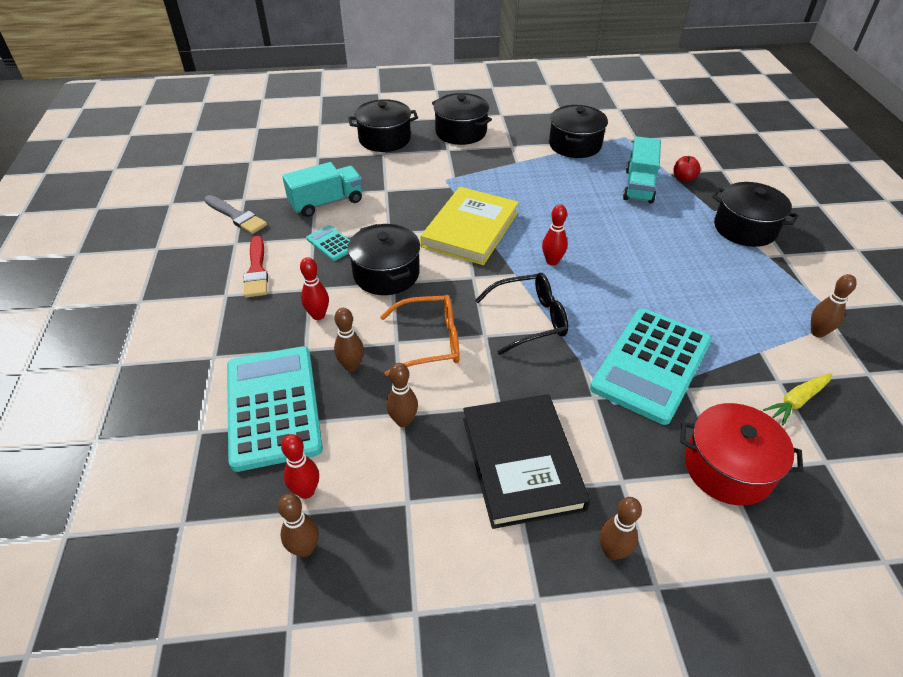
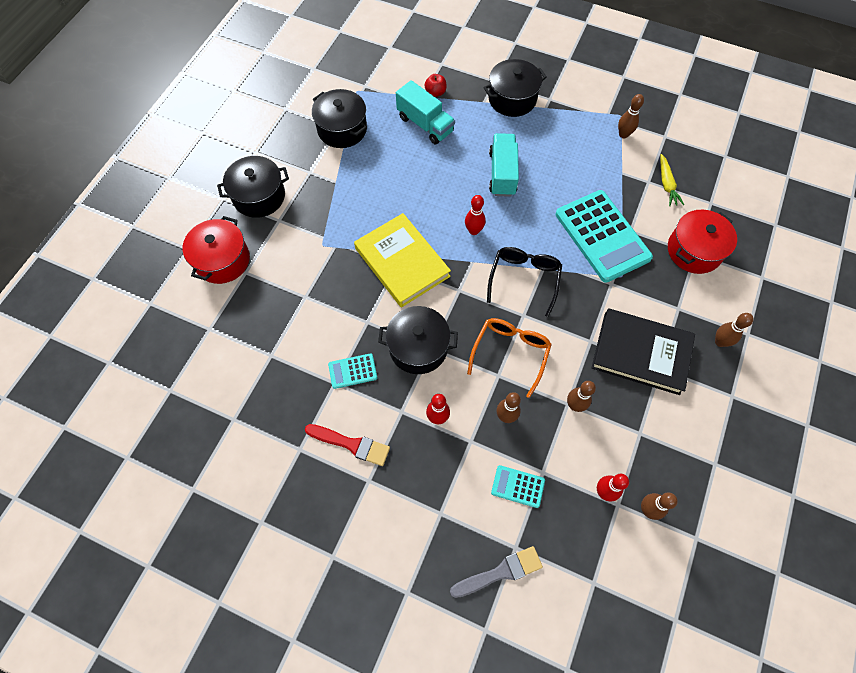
camera: 60 degrees left, 20 degrees up
grey brush [204,195,267,234] -> grey brush moved to [450,546,543,598]
turquoise calculator [227,346,323,472] -> turquoise calculator [491,465,545,508], size x0.45
turquoise truck [282,162,363,217] -> turquoise truck moved to [489,133,519,197]
black pot [348,99,418,152] -> red pot [183,216,250,284]

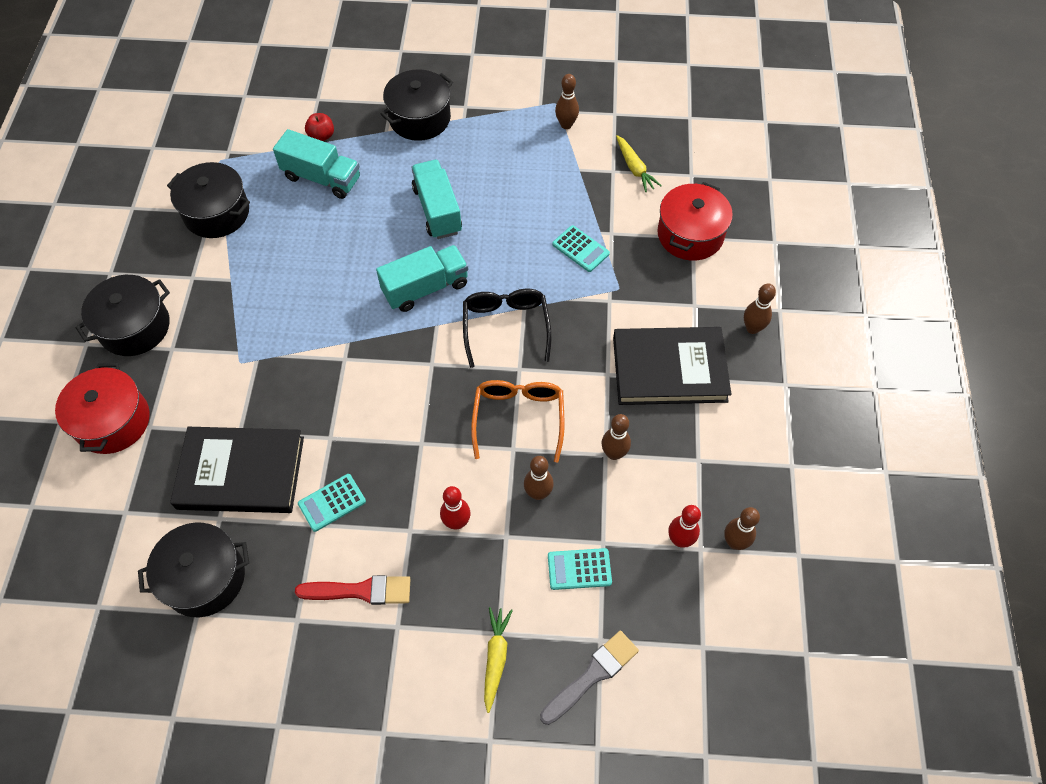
camera: 20 degrees left, 5 degrees down
yellow book [354,213,451,308] -> none
black pot [378,306,458,374] -> black pot moved to [138,523,249,617]
red bowling pin [465,195,486,235] -> turquoise truck [376,245,469,312]
turquoise calculator [556,190,653,283] -> turquoise calculator [552,225,610,272], size x0.45
none -> black book [170,427,304,513]
none -> yellow carrot [484,607,513,713]

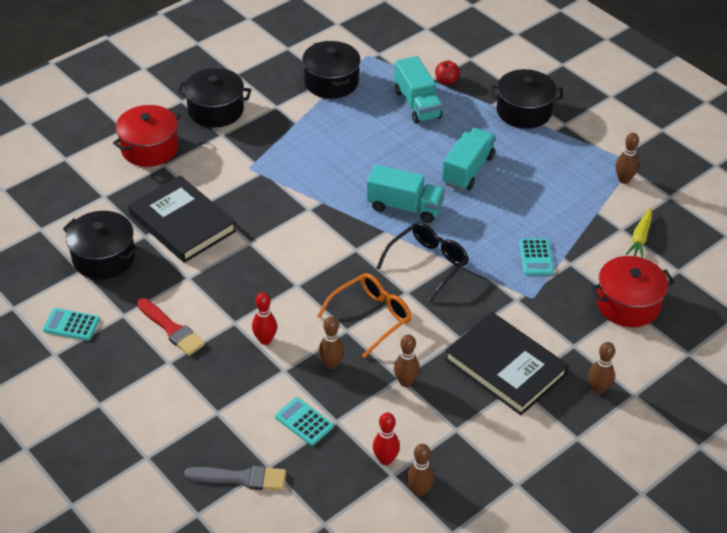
camera: 45 degrees right, 15 degrees down
turquoise calculator [298,474,366,532] -> turquoise calculator moved to [43,308,100,341]
yellow carrot [484,607,513,713] -> none

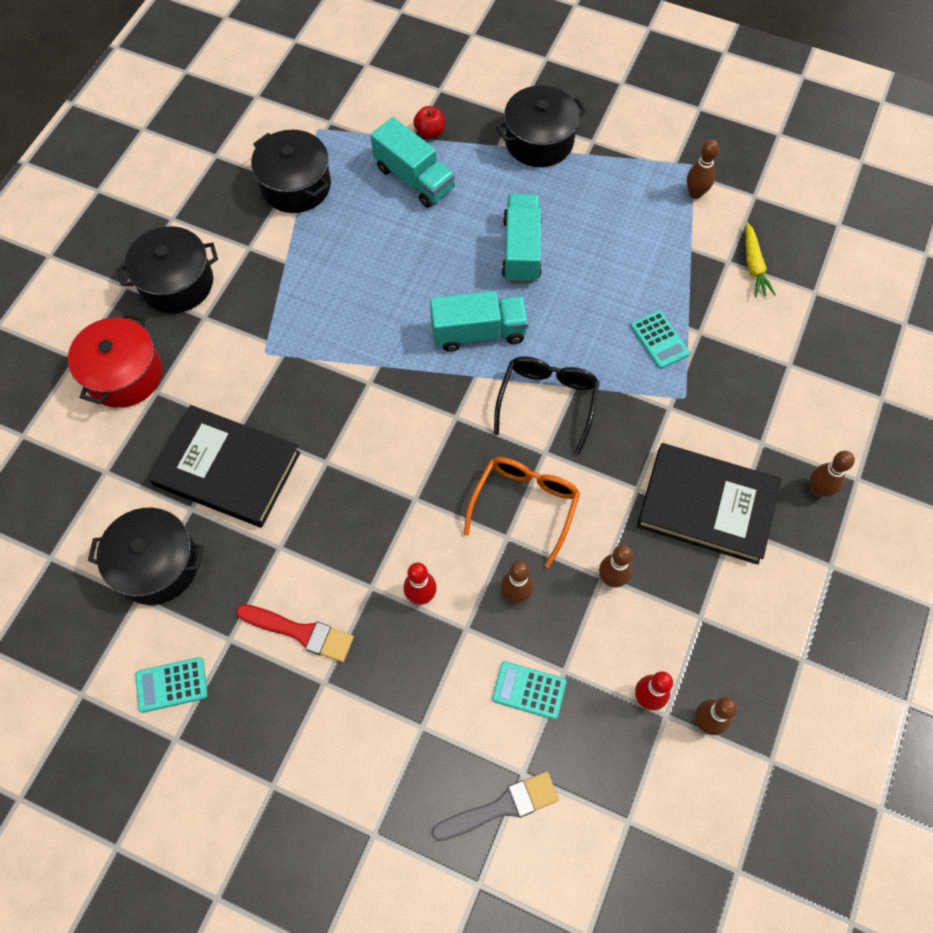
camera: 25 degrees left, 20 degrees up
red pot [591,256,674,327] -> none

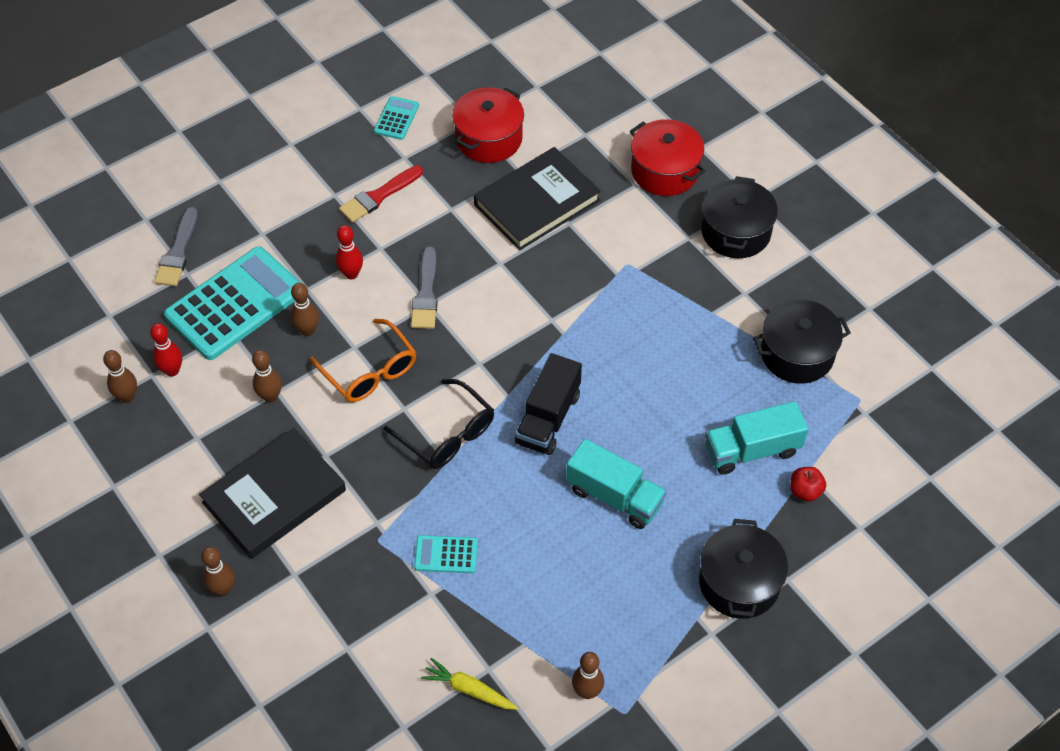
camera: 120 degrees right, 10 degrees down
black pot [88,508,204,605] -> red pot [452,88,524,163]
turquoise truck [430,291,529,352] -> black truck [515,353,582,455]
turquoise calculator [492,661,567,720] -> turquoise calculator [164,246,301,360], size x2.24
none -> grey brush [411,247,438,329]

